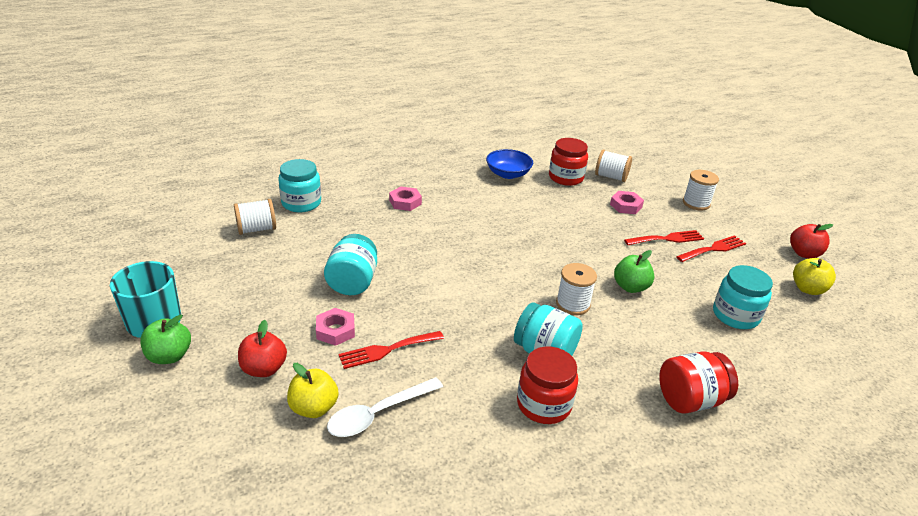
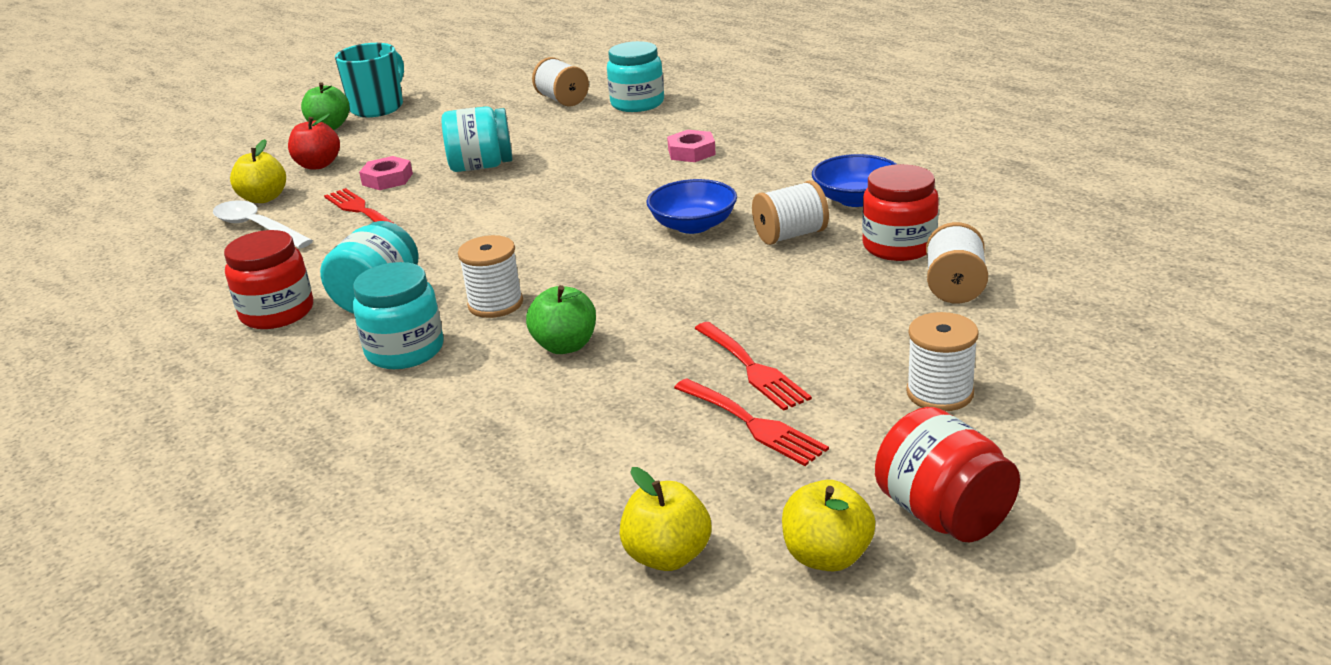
camera: 80 degrees right, 5 degrees down
pink nut [610,191,644,214] -> none
red jar [659,351,738,414] -> red jar moved to [875,407,1020,542]
turquoise jar [713,265,773,329] -> turquoise jar moved to [353,262,444,369]
red apple [790,224,833,258] -> yellow apple [782,480,875,571]
none -> blue bowl [647,179,737,234]
none -> white spool [752,180,829,245]

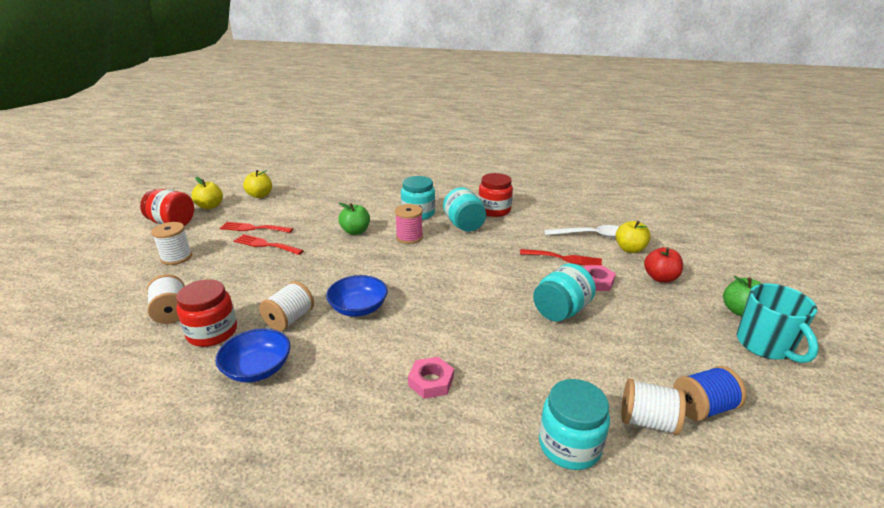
camera: 140 degrees right, 0 degrees up
white spool [458,235,523,318] -> pink spool [395,204,423,244]
none -> blue spool [673,366,746,421]

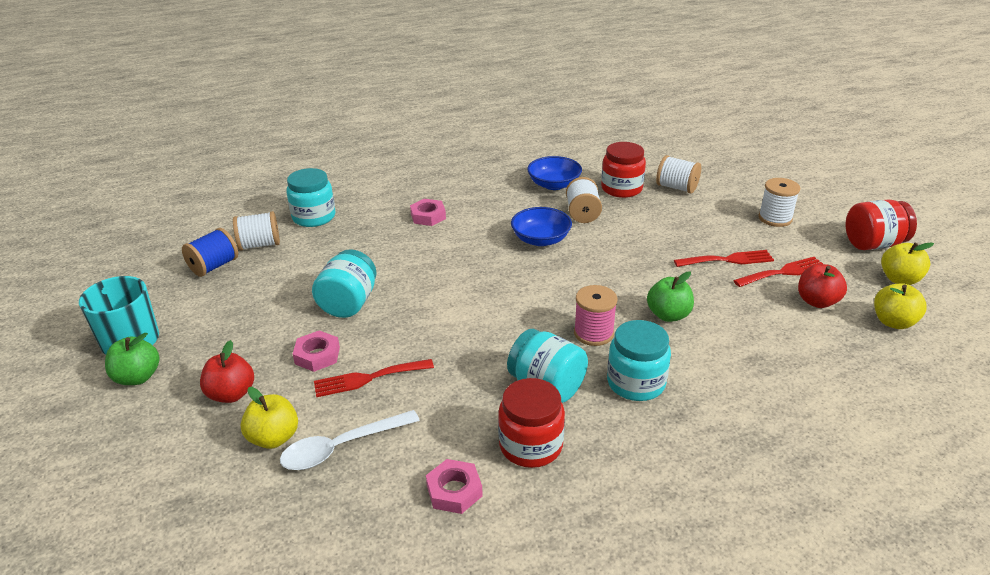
camera: 150 degrees right, 5 degrees up
none -> pink nut [426,459,483,514]
none -> red apple [798,264,847,308]

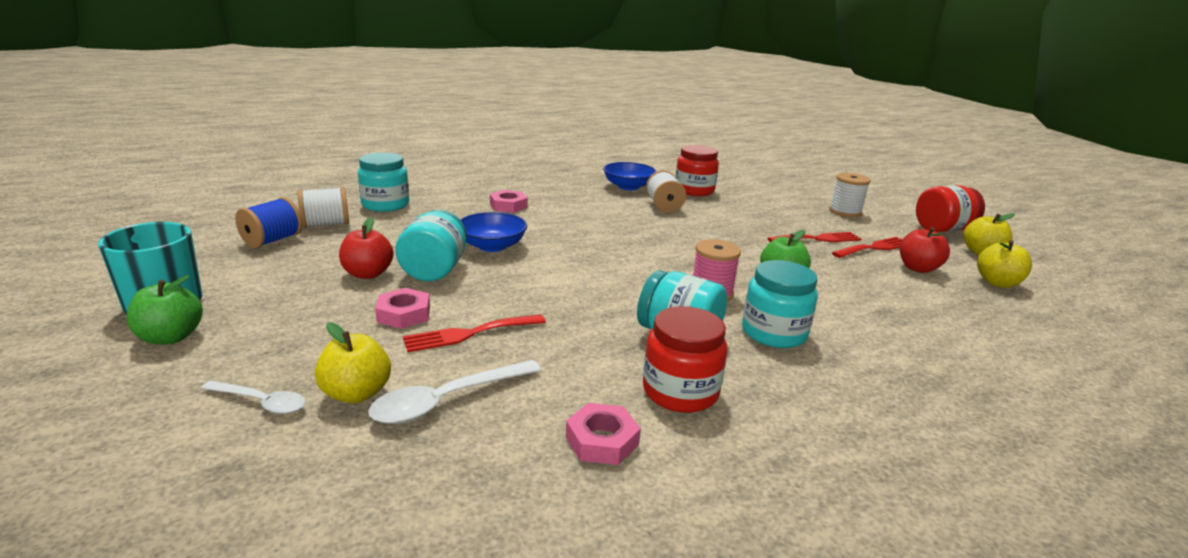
camera: 10 degrees left, 10 degrees down
red apple [200,340,254,403] -> red apple moved to [339,218,394,279]
blue bowl [511,207,572,246] -> blue bowl moved to [460,212,527,252]
white spool [656,155,701,194] -> none
none -> white spoon [201,380,306,414]

